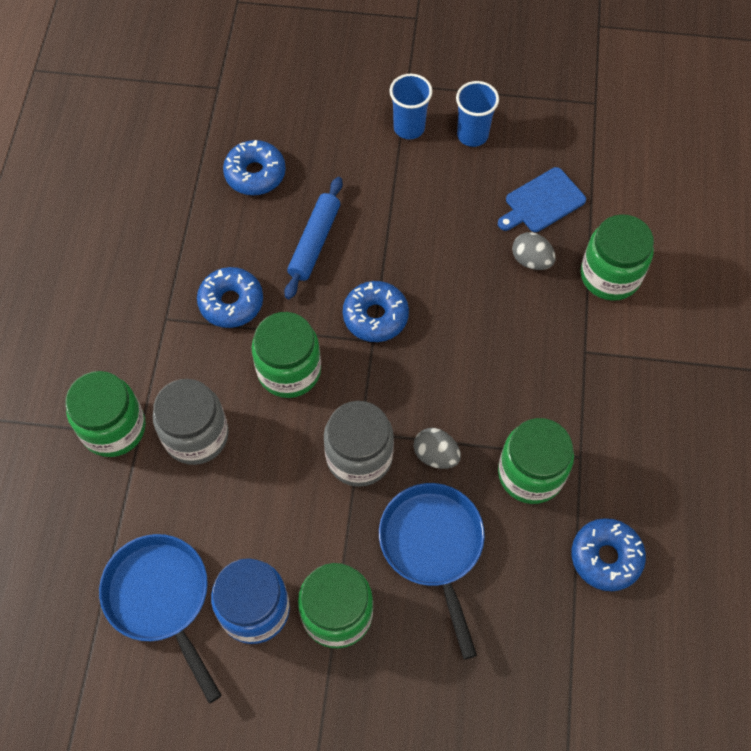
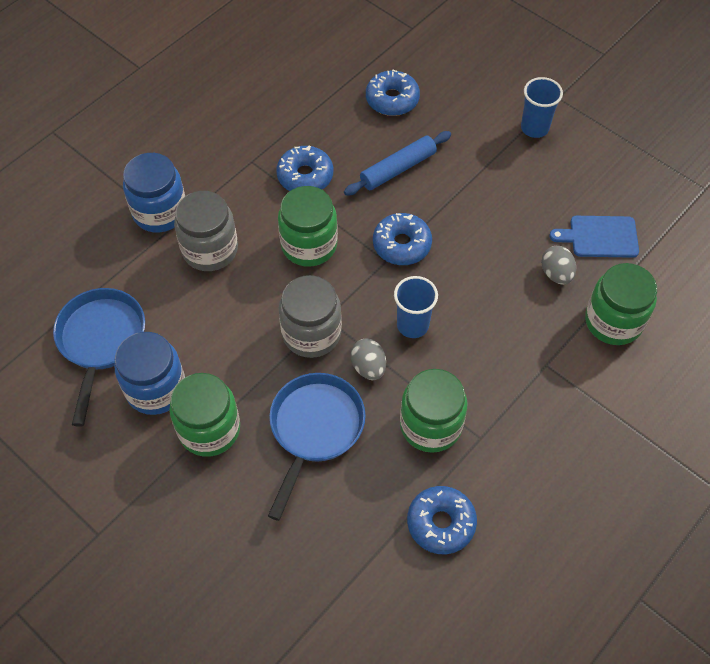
camera: 35 degrees right, 5 degrees down
green jar [66,371,146,457] -> blue jar [123,153,185,232]
blue cup [456,81,499,147] -> blue cup moved to [394,276,438,338]

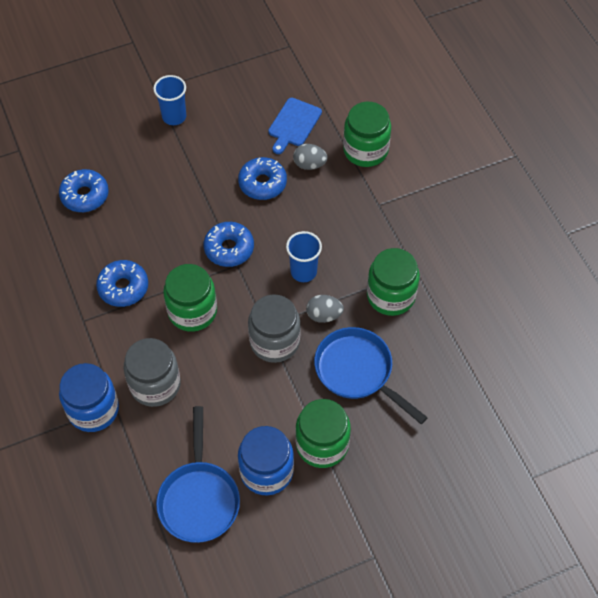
camera: 65 degrees left, 0 degrees up
blue pan [53,288,145,427] -> blue pan turned 120 degrees counterclockwise [156,406,240,543]
blue rolling pin [344,131,451,196] -> none
blue donut [407,486,477,554] -> blue donut moved to [238,157,287,200]

